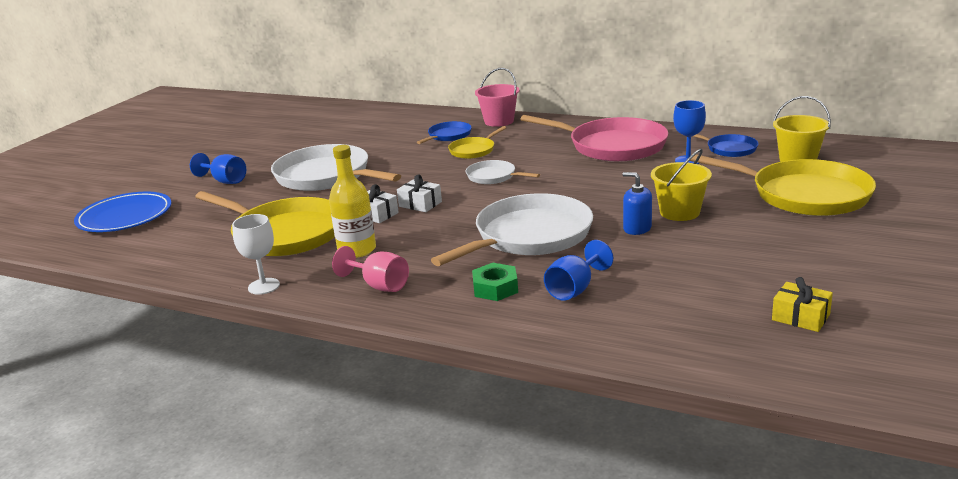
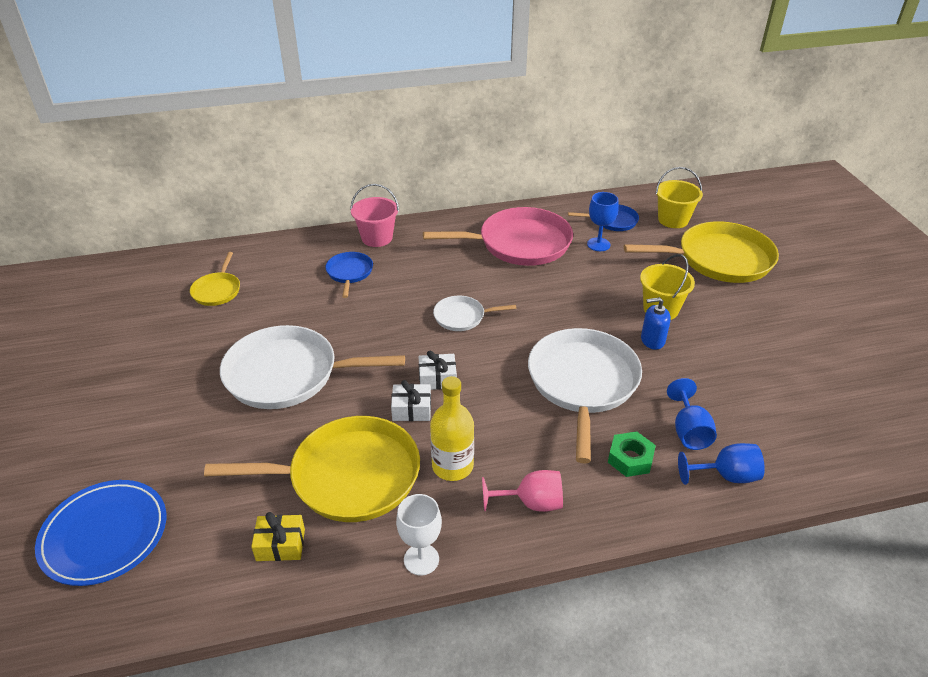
camera: 40 degrees left, 15 degrees up
blue goblet [190,153,246,184] -> blue goblet moved to [678,443,765,485]
yellow pan [448,126,507,159] -> yellow pan moved to [190,252,240,306]
yellow gift [772,277,833,332] -> yellow gift moved to [251,512,305,561]

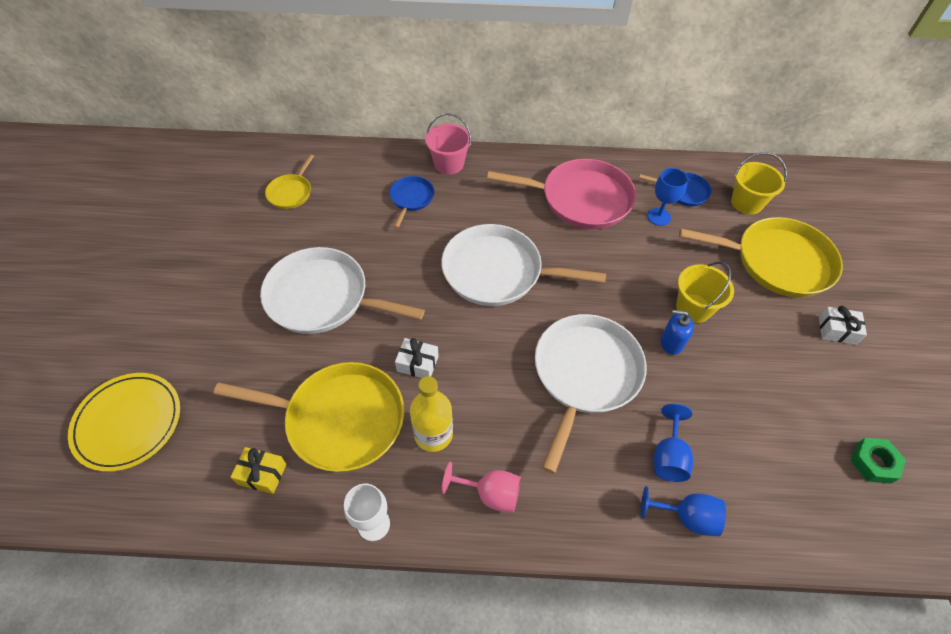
camera: 15 degrees right, 15 degrees up
blue plate [35,480,166,586] -> yellow plate [68,373,180,472]
white gift [418,351,457,390] -> white gift moved to [819,306,867,345]
white pan [433,296,516,331] -> white pan [441,224,606,306], size x2.02
green nut [608,431,656,477] -> green nut moved to [851,438,906,484]

